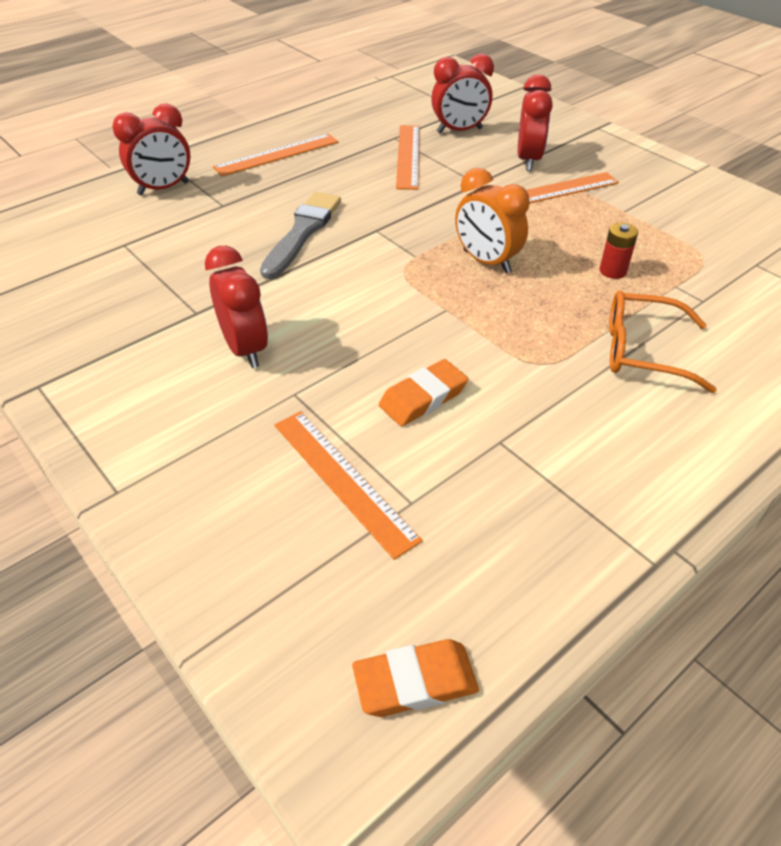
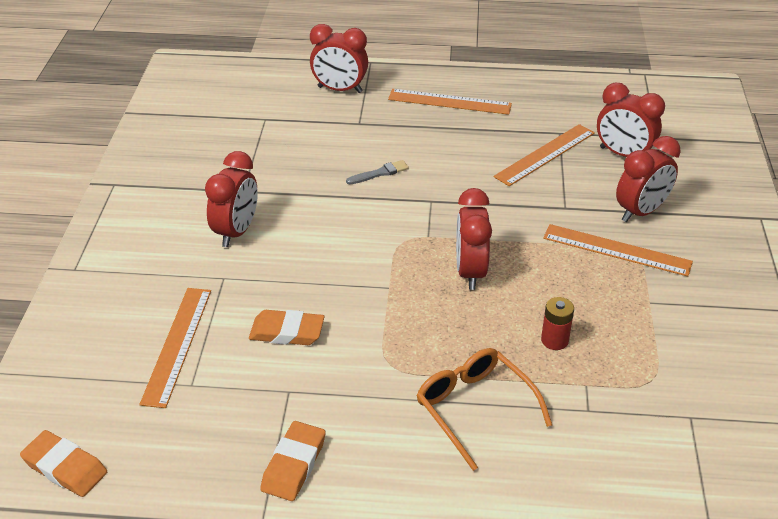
camera: 45 degrees right, 5 degrees down
grey brush [260,192,341,279] -> grey brush [346,160,409,184], size x0.50
orange clock [455,168,530,273] -> red clock [456,188,492,290]
none -> orange eraser [260,421,326,501]

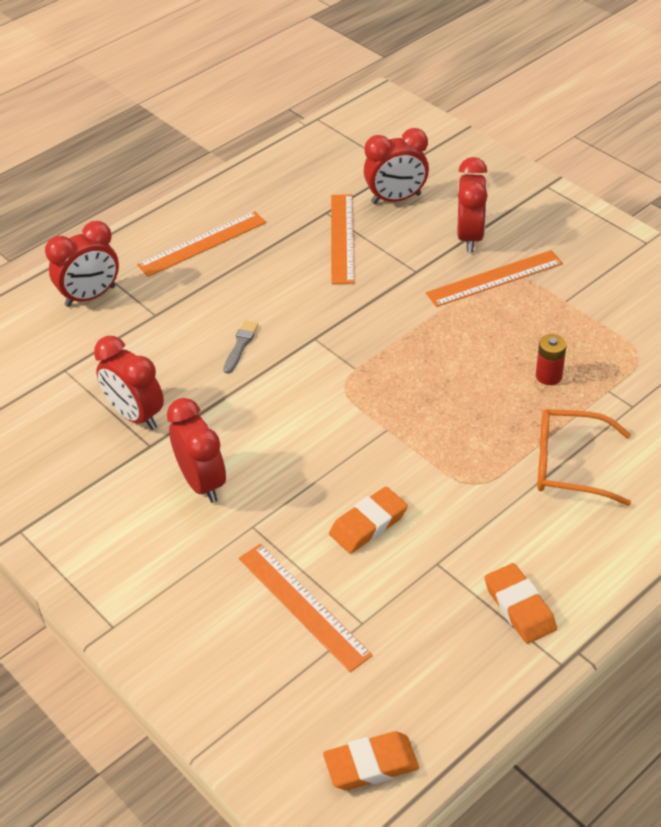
camera: 45 degrees left, 5 degrees up
red clock [456,188,492,290] -> red clock moved to [94,336,164,430]

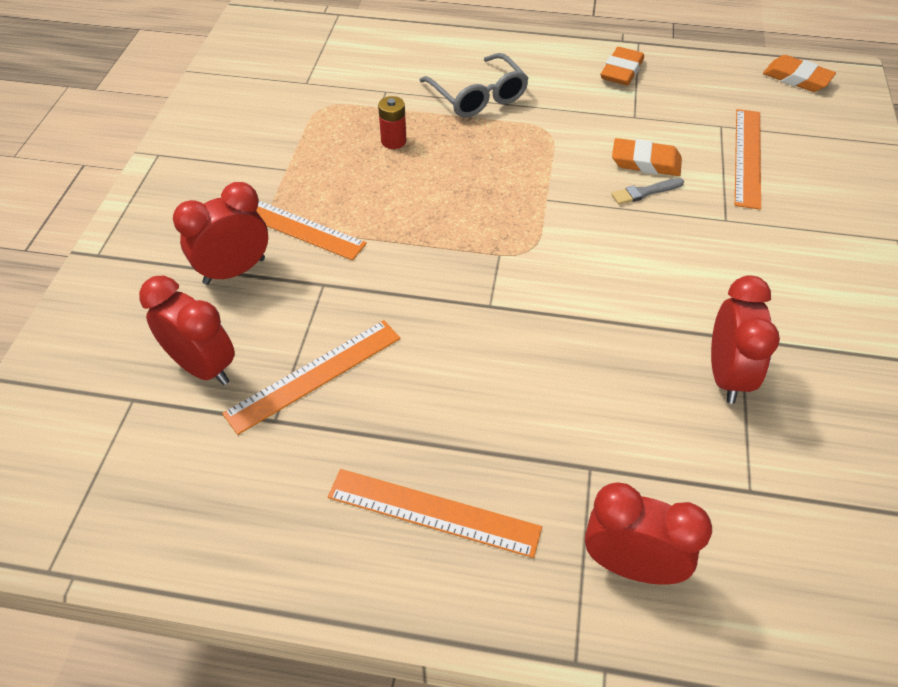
camera: 130 degrees left, 5 degrees up
red clock [167,398,226,503] -> none
grey brush [223,320,259,374] -> grey brush moved to [611,178,684,205]
orange glasses [537,409,631,506] -> grey glasses [419,53,529,118]

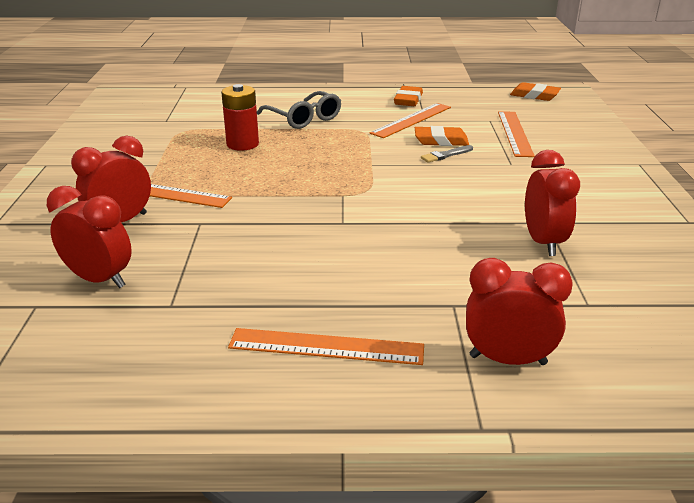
camera: 10 degrees left, 20 degrees down
orange ruler [222,320,401,435] -> orange ruler moved to [369,103,451,138]
red battery [378,96,407,149] -> red battery [221,84,259,151], size x1.57

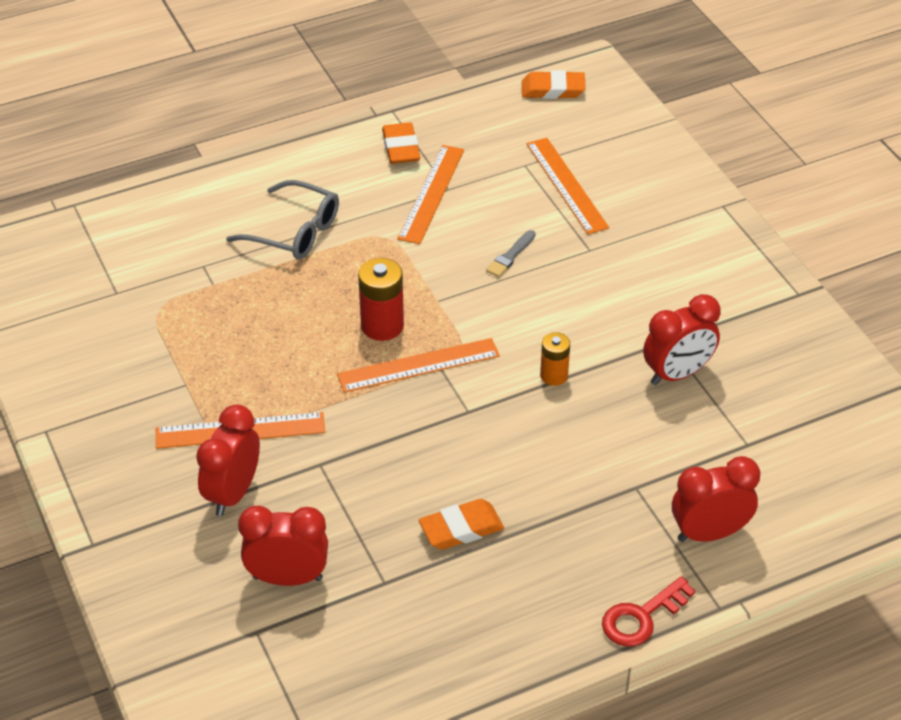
camera: 25 degrees left, 15 degrees up
red battery [221,84,259,151] -> red battery moved to [358,258,404,341]
orange ruler [228,328,424,365] -> orange ruler moved to [337,338,500,393]
orange eraser [415,126,469,146] -> orange eraser moved to [419,499,504,550]
red clock [525,150,580,256] -> red clock turned 90 degrees clockwise [643,294,721,385]
none -> orange battery [540,332,570,386]
none -> red key [602,576,695,647]

